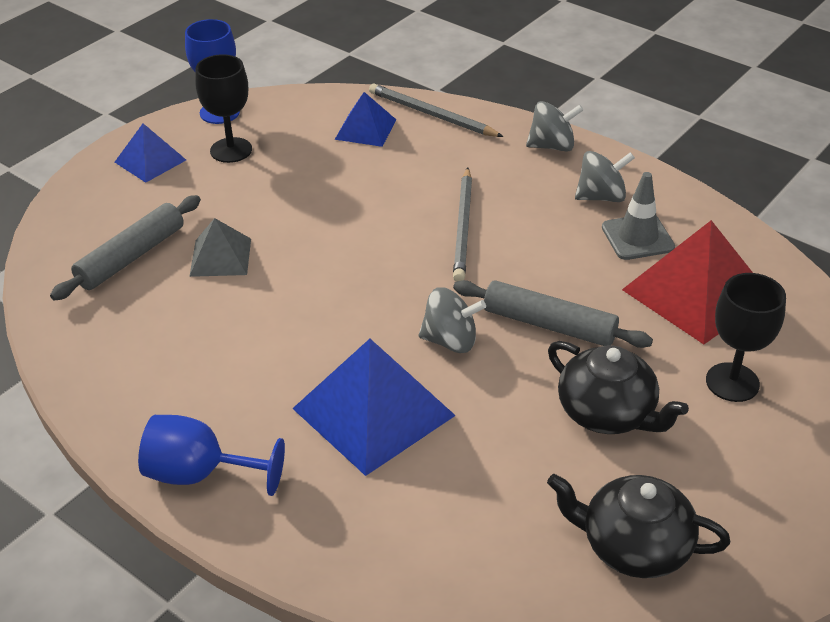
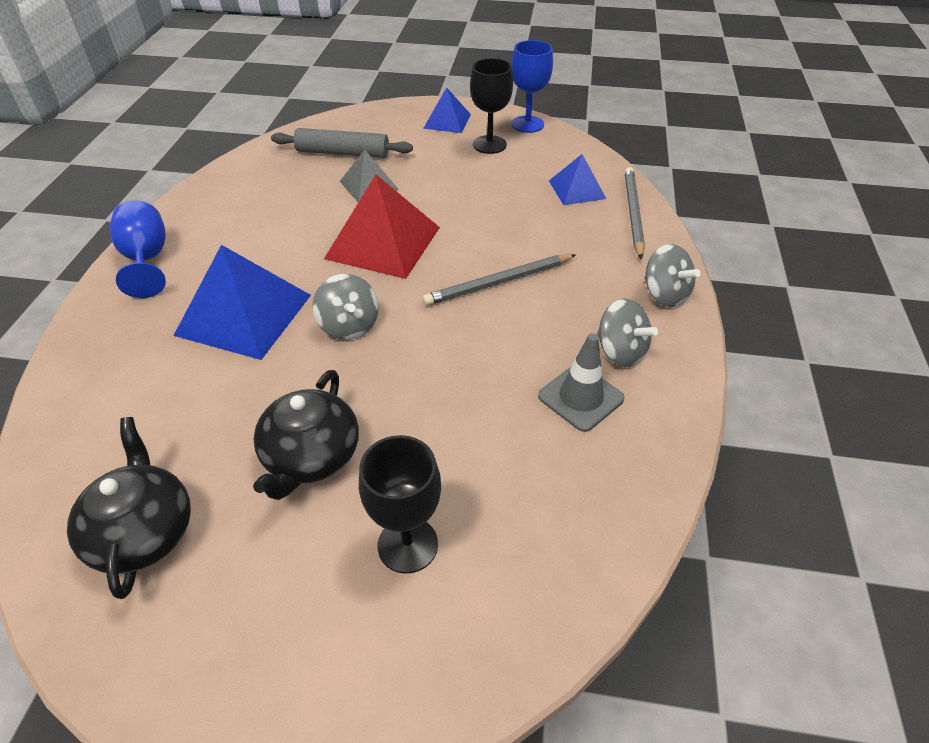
camera: 60 degrees right, 5 degrees up
grey rolling pin [453,280,653,348] -> none
red pyramid [622,220,753,344] -> red pyramid moved to [324,175,440,279]

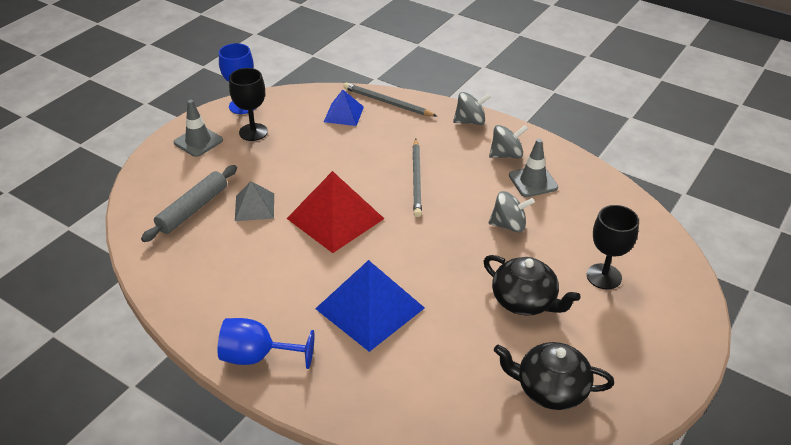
camera: 65 degrees left, 5 degrees down
grey spinning top [312,274,379,340] -> grey spinning top moved to [489,191,535,233]
blue pyramid [423,88,471,133] -> grey traffic cone [173,100,223,157]

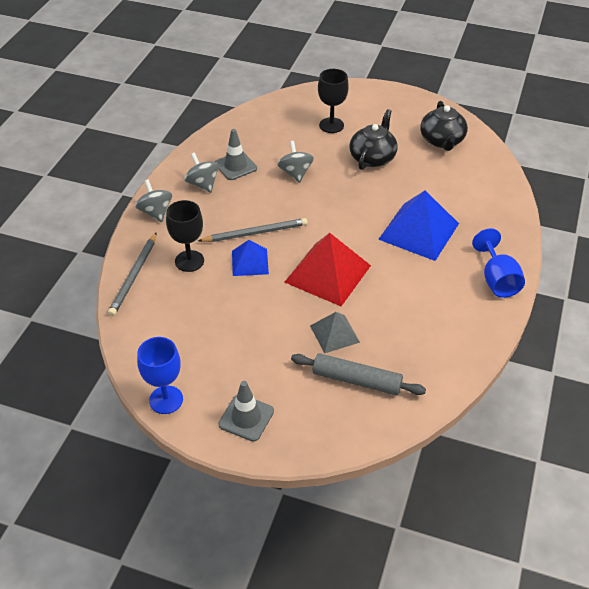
camera: 105 degrees left, 5 degrees up
black goblet [229,68,268,141] -> black goblet moved to [166,200,204,272]
blue pyramid [324,89,364,126] -> blue pyramid moved to [232,240,269,276]

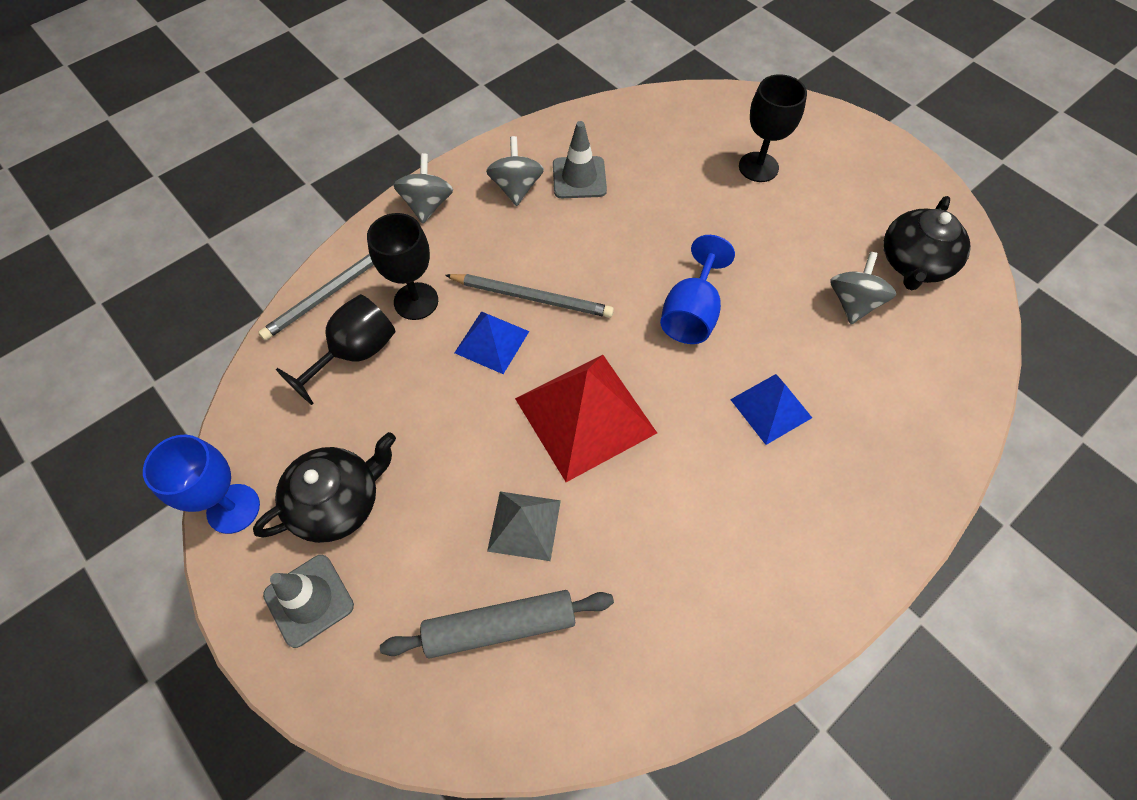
camera: 30 degrees right, 15 degrees up
grey spinning top [277,141,314,183] -> grey spinning top moved to [830,252,896,324]
grey rolling pin [291,353,426,395] -> grey rolling pin turned 60 degrees counterclockwise [380,590,614,658]
black teapot [349,109,397,170] -> black teapot moved to [253,432,396,543]
blue pyramid [378,190,459,261] -> blue pyramid [730,374,812,445], size x0.56
blue goblet [472,228,525,298] -> blue goblet moved to [660,235,735,344]
none -> black goblet [276,294,396,405]

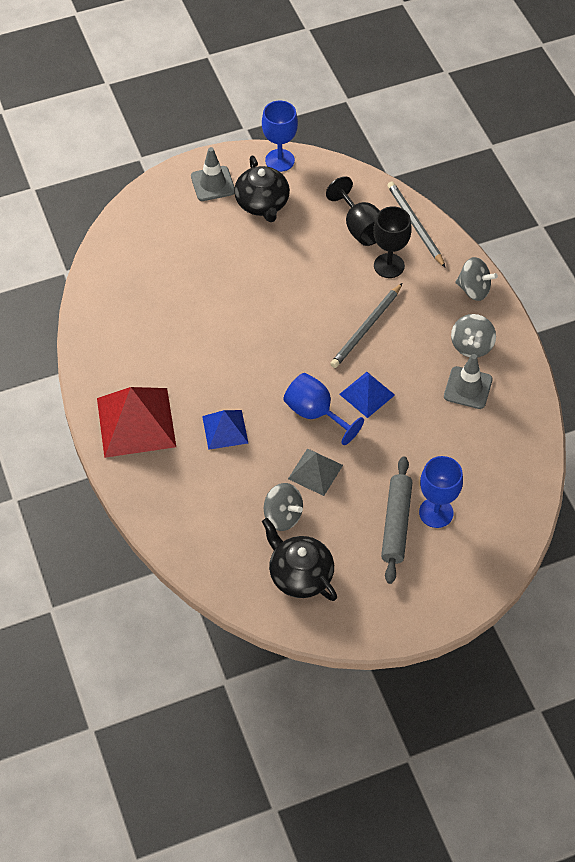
camera: 110 degrees right, 5 degrees down
grey rolling pin [380,590,614,658] -> grey rolling pin moved to [381,456,413,584]
blue pyramid [454,311,529,374] -> blue pyramid moved to [339,372,395,418]
grey spinning top [486,136,544,206] -> grey spinning top turned 90 degrees clockwise [451,314,496,357]
grey pyramid [487,491,561,561] -> grey pyramid moved to [288,448,343,496]
red pyramid [515,355,657,482] -> red pyramid moved to [97,387,176,458]
black goblet [739,74,807,182] -> blue goblet [419,456,463,528]

